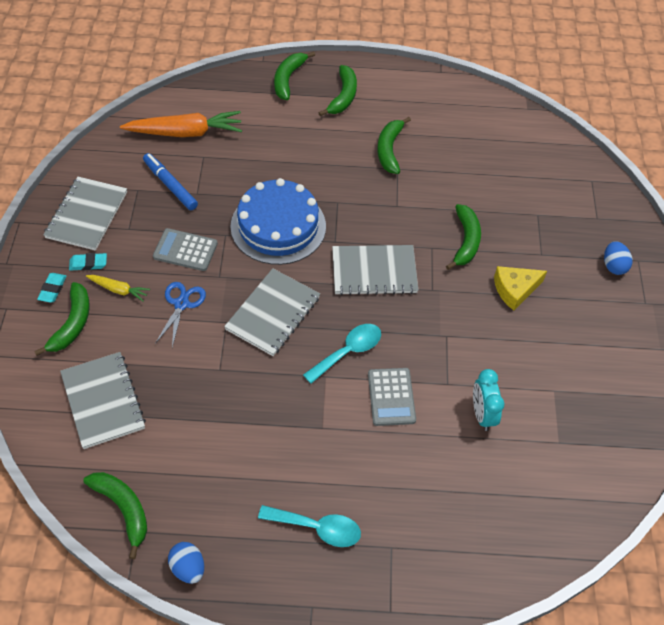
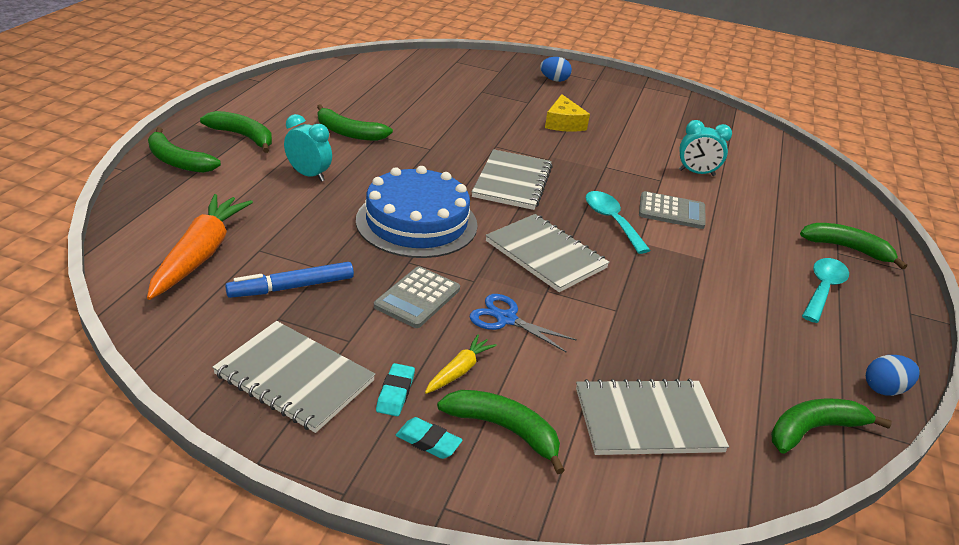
camera: 75 degrees left, 20 degrees down
green banana [446,204,481,270] -> green banana moved to [800,223,907,270]
none -> turquoise clock [284,114,332,182]

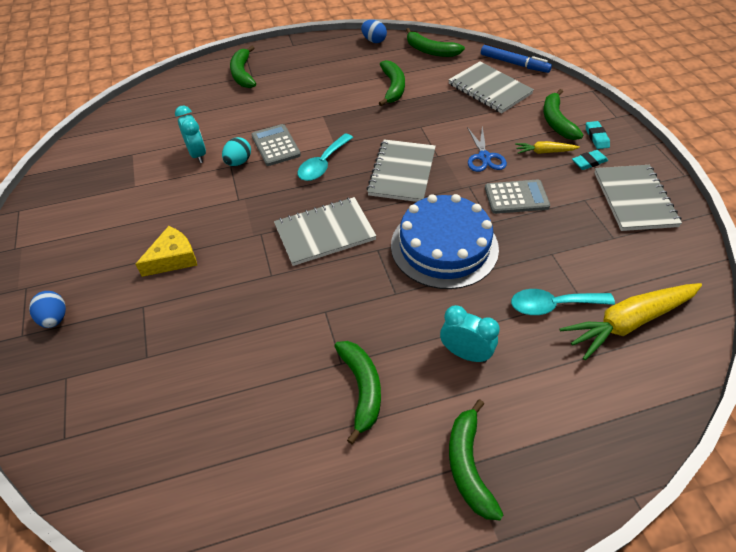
camera: 120 degrees left, 15 degrees up
orange carrot [147,194,253,300] -> yellow carrot [559,283,702,360]
green banana [148,127,221,173] -> green banana moved to [379,60,405,106]
blue marker [225,262,354,298] -> blue marker moved to [481,45,552,73]
turquoise clock [284,114,332,182] -> turquoise clock turned 120 degrees clockwise [440,305,500,363]
turquoise spoon [802,258,849,323] -> turquoise spoon moved to [511,289,615,315]
none -> turquoise egg [222,137,251,166]

